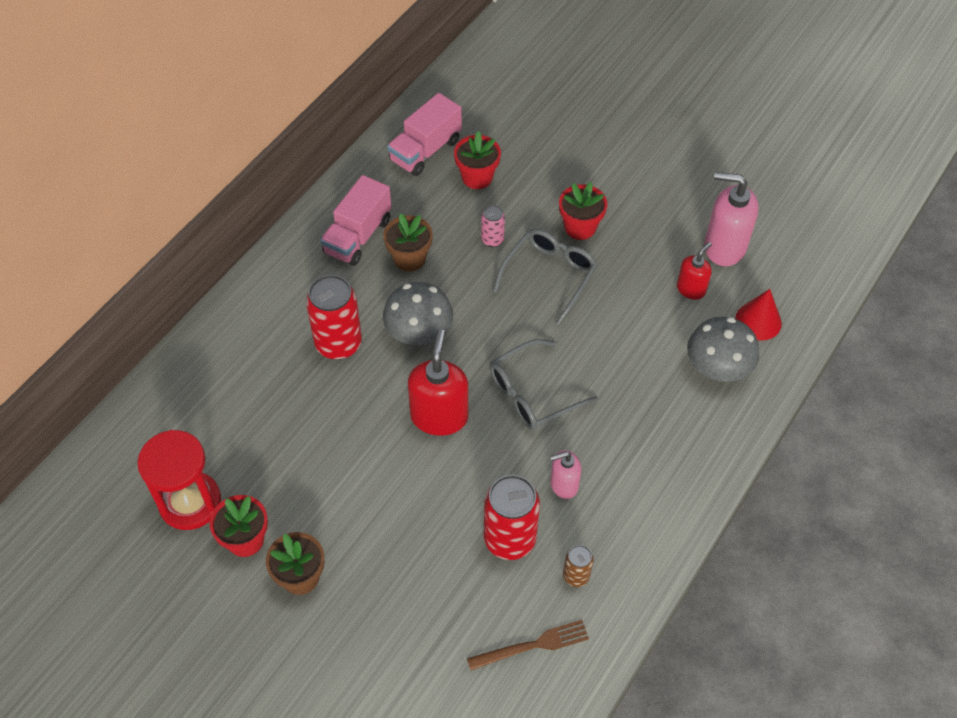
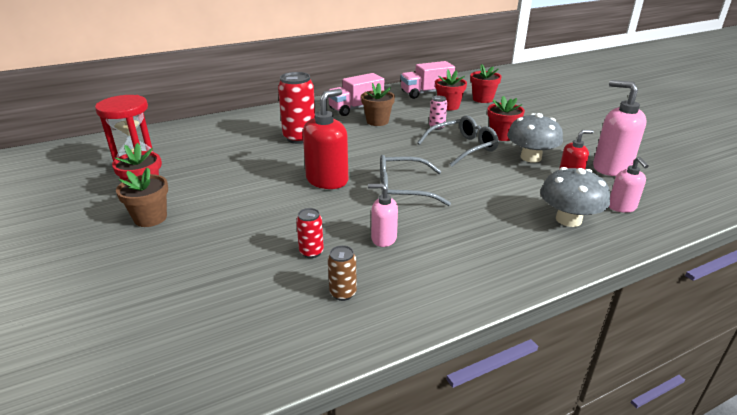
camera: 30 degrees right, 25 degrees down
grey mushroom [383,282,453,345] -> grey mushroom moved to [507,113,563,163]
brown fork [467,620,589,670] -> none
red can [484,475,540,560] -> red can [296,208,324,258], size x0.51
red cone [735,289,782,341] -> pink soap dispenser [609,157,649,213]
none -> red flower pot [470,64,502,103]

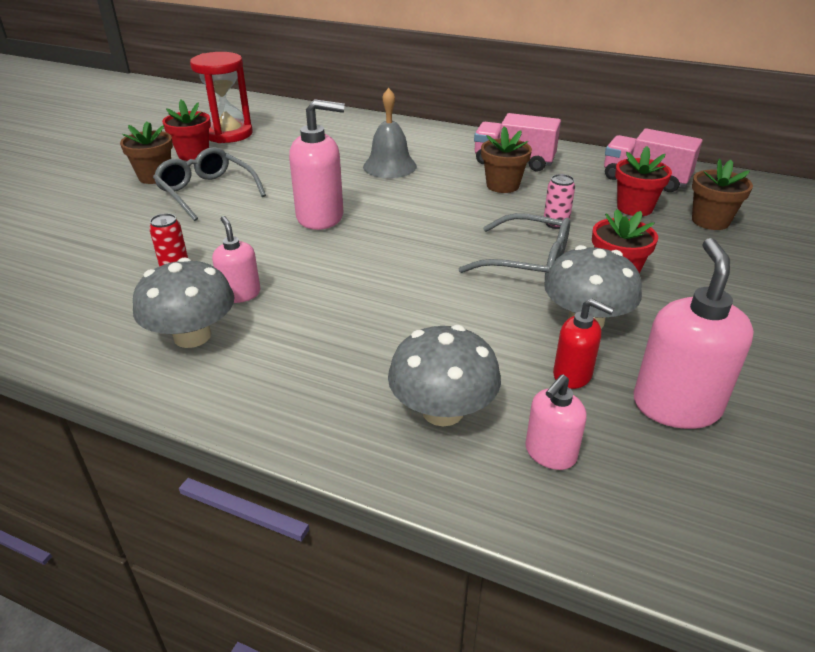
camera: 50 degrees right, 5 degrees up
red can [278,72,315,144] -> grey bell [363,88,417,178]
red soap dispenser [303,89,348,189] -> pink soap dispenser [289,99,345,230]
brown can [328,245,357,301] -> none
grey glasses [380,155,451,206] -> grey glasses moved to [153,147,266,221]
red flower pot [470,64,502,103] -> brown flower pot [692,158,753,230]
none -> grey mushroom [133,257,234,348]

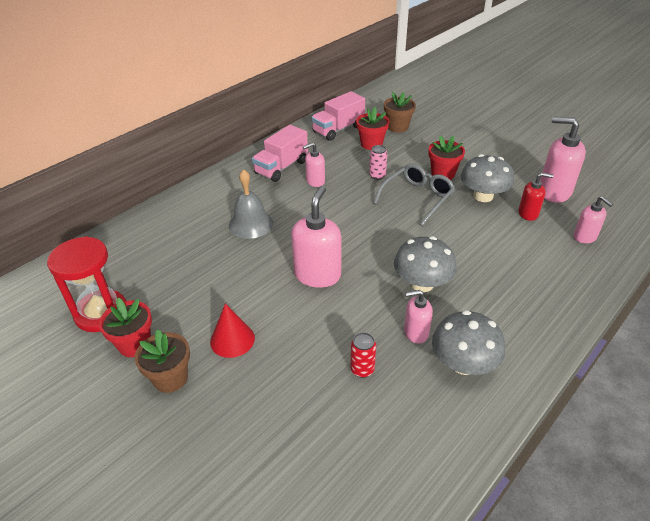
camera: 70 degrees left, 5 degrees up
grey glasses [153,147,266,221] -> red cone [210,304,255,358]
grey mushroom [388,325,501,426] -> grey mushroom moved to [394,236,457,292]
brown flower pot [481,126,532,193] -> pink soap dispenser [303,142,325,187]
red soap dispenser [553,299,614,389] -> red soap dispenser turned 45 degrees clockwise [518,173,554,221]

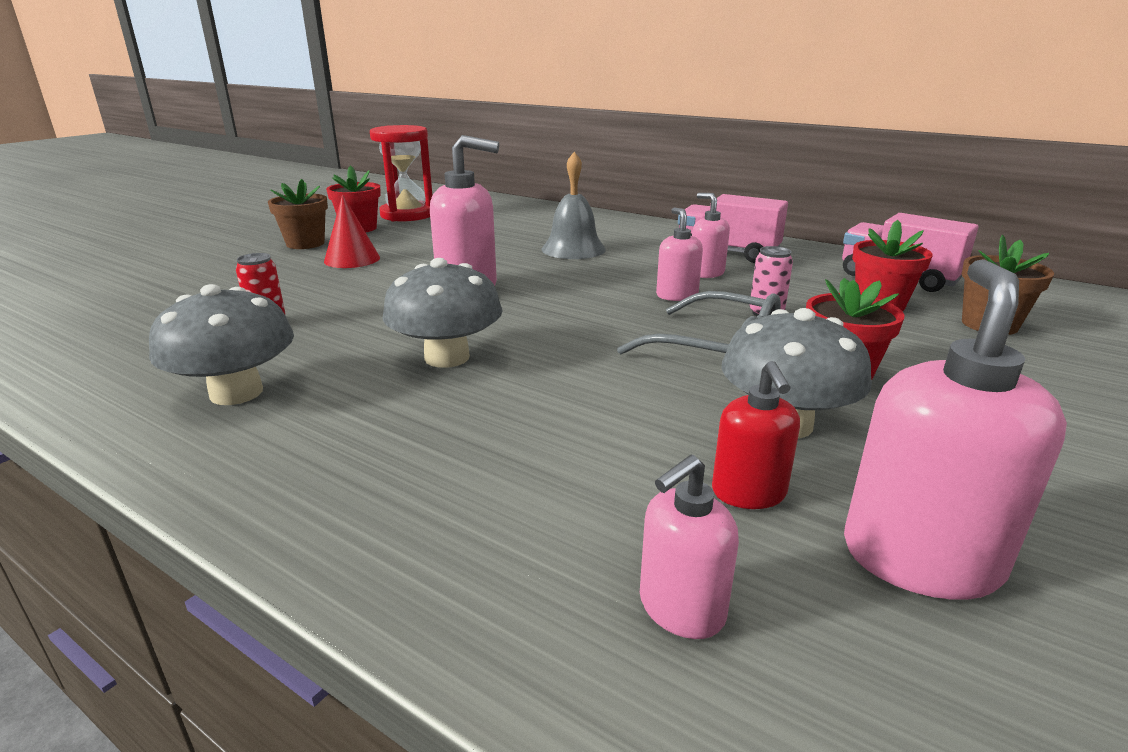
camera: 80 degrees right, 15 degrees down
pink soap dispenser [404,290,433,344] -> pink soap dispenser moved to [656,207,703,301]

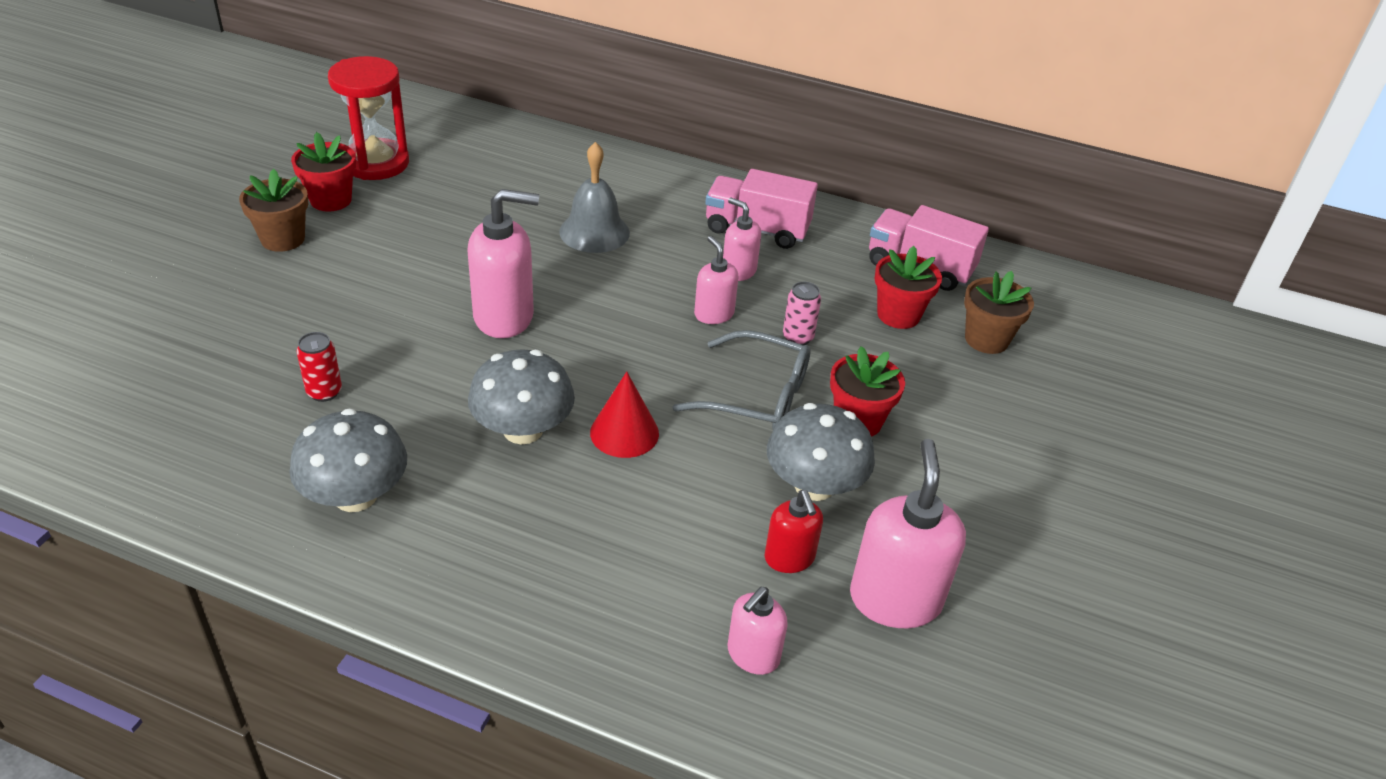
camera: 15 degrees left, 15 degrees up
red cone [324,194,380,268] -> red cone moved to [590,371,659,458]

